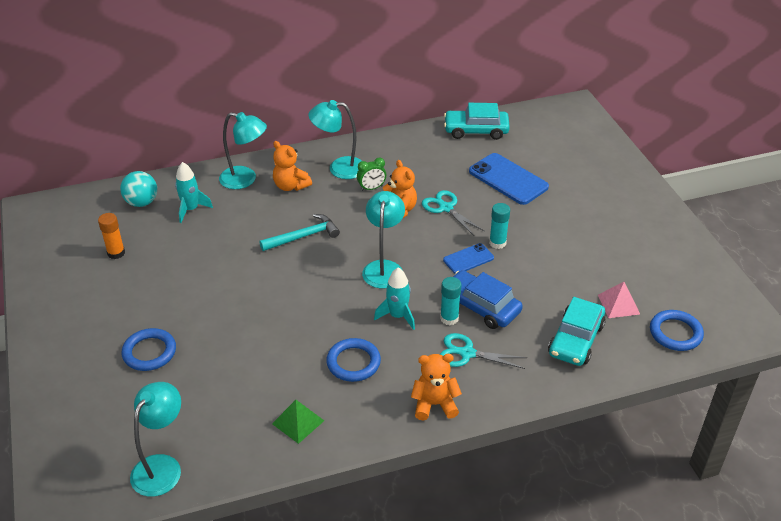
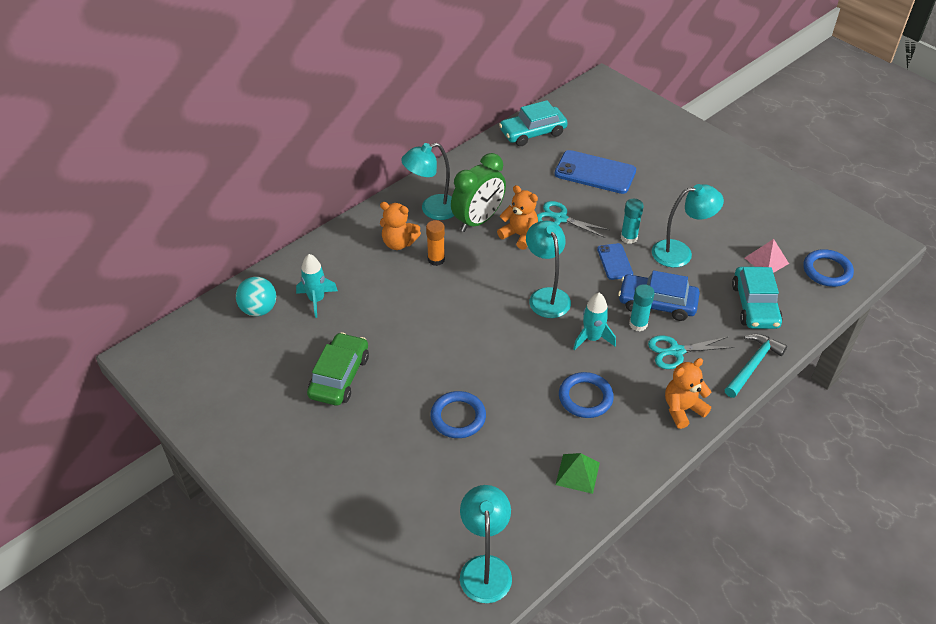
camera: 25 degrees left, 5 degrees up
orange glue stick [98,213,125,259] -> orange glue stick moved to [426,220,445,266]
blue ring [121,328,176,371] -> blue ring moved to [430,391,486,438]
turquoise lamp [219,112,267,189] -> turquoise lamp moved to [652,184,724,268]
turquoise hammer [259,214,340,251] -> turquoise hammer moved to [725,334,787,398]
green clock [357,158,386,191] -> green clock [451,153,506,232], size x2.01
blue phone [443,243,494,274] -> blue phone turned 45 degrees counterclockwise [597,243,633,280]
none -> green car [307,332,369,406]

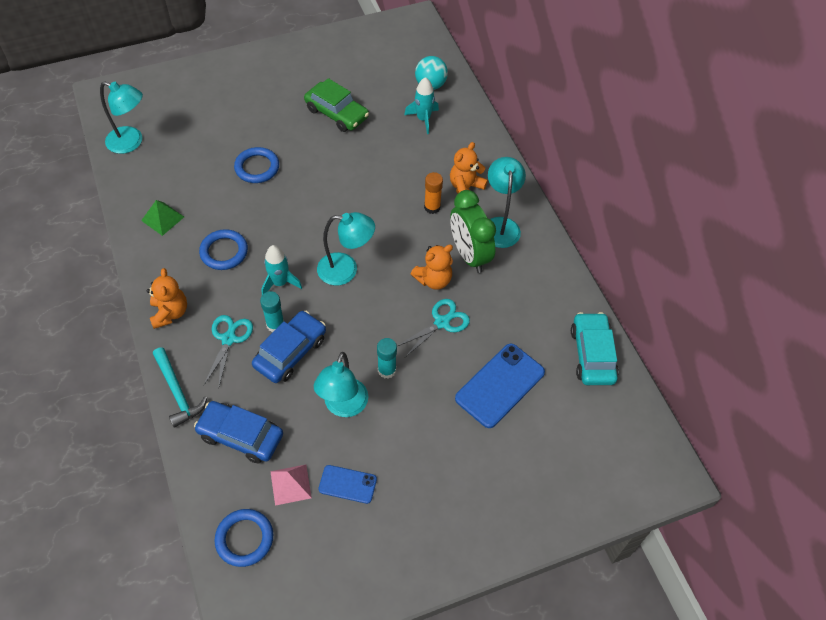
camera: 110 degrees right, 10 degrees up
blue phone [597,243,633,280] -> blue phone moved to [319,465,377,504]
turquoise car [732,267,783,329] -> blue car [194,401,283,464]

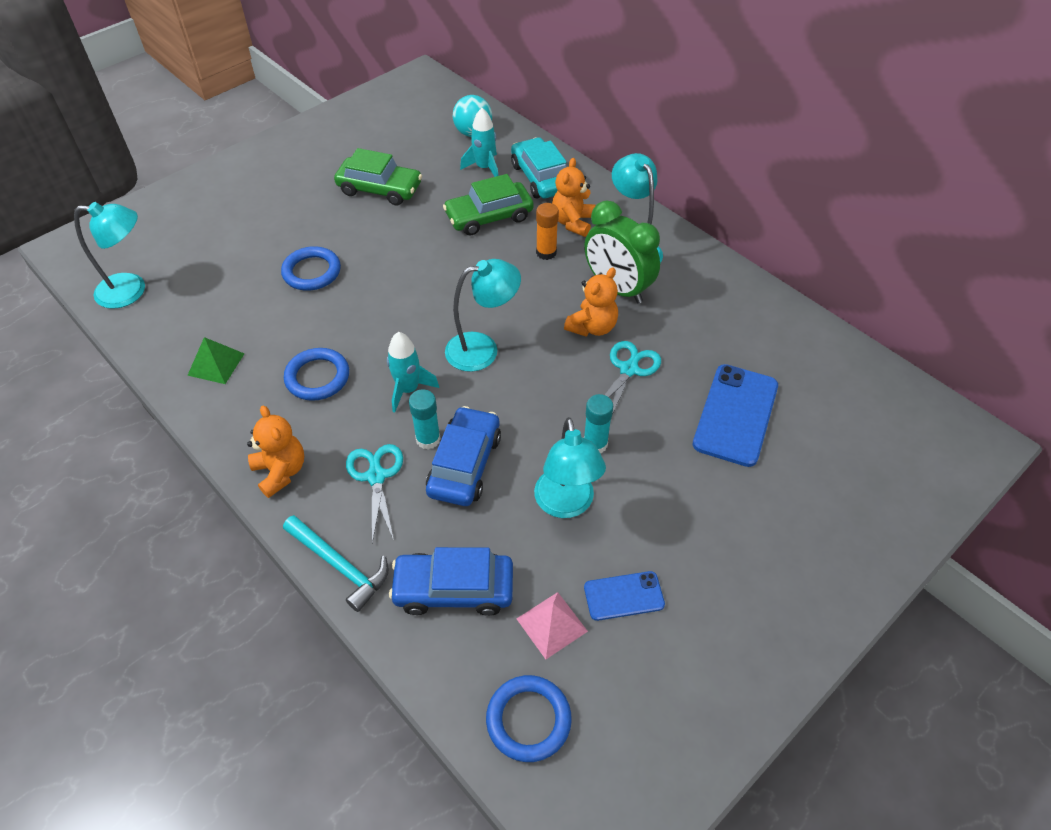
camera: 20 degrees left, 5 degrees down
turquoise car [571,312,619,385] -> turquoise car moved to [511,137,567,198]
none -> green car [443,174,534,235]

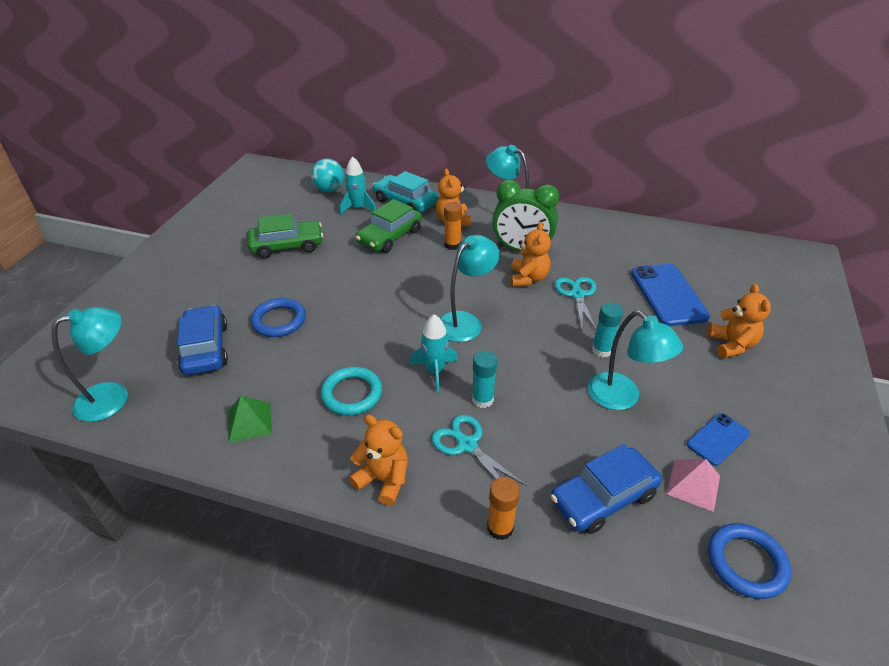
camera: 30 degrees left, 10 degrees down
turquoise hammer [283,515,389,612] -> orange glue stick [487,477,520,540]
blue ring [284,348,349,401] -> turquoise ring [321,367,382,415]
blue car [426,406,501,506] -> blue car moved to [177,305,228,375]
none -> orange teddy bear [708,284,771,358]

